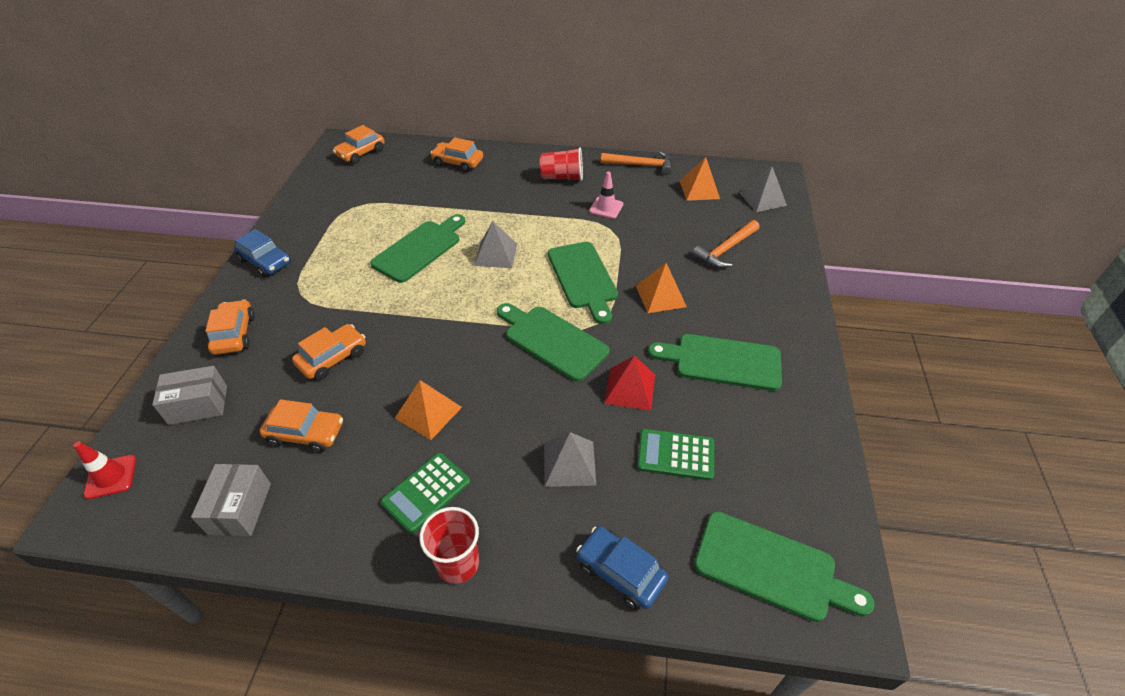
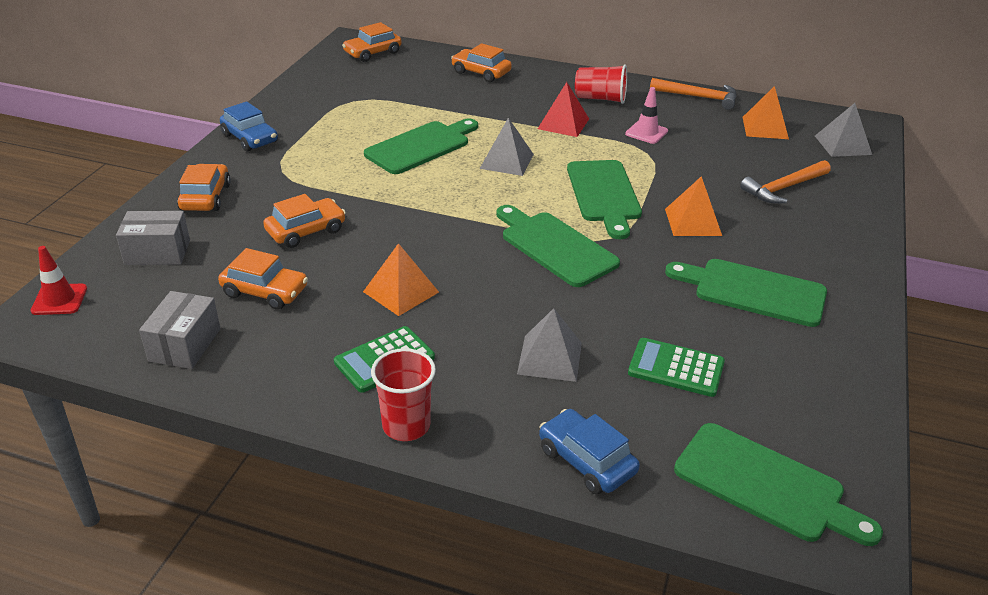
camera: 10 degrees right, 10 degrees down
red pyramid [604,356,655,411] -> red pyramid moved to [538,82,589,137]

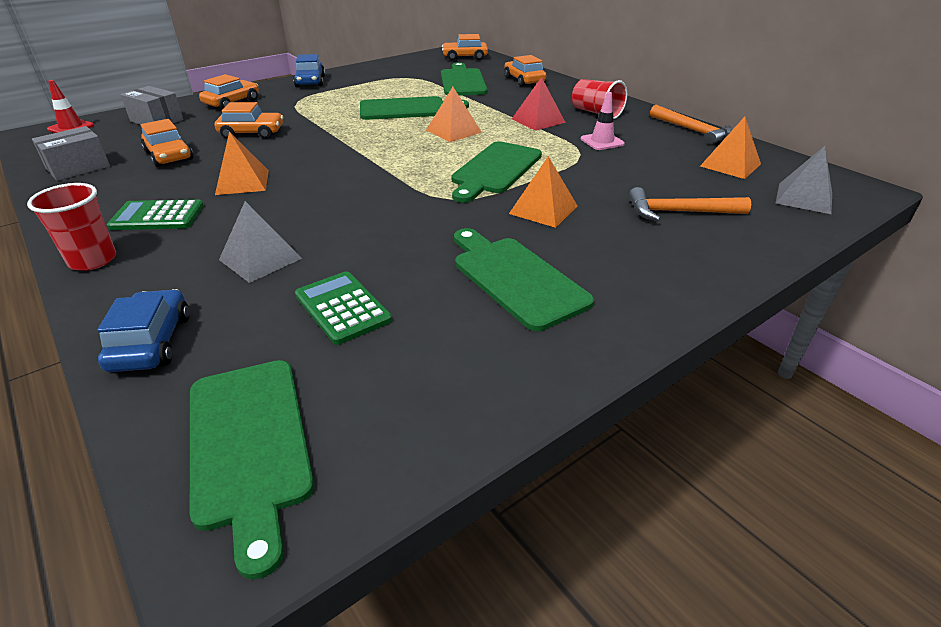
camera: 35 degrees right, 0 degrees up
grey pyramid [480,118,534,176] -> orange pyramid [426,87,482,142]
green cutting board [496,205,620,287] -> green cutting board moved to [441,62,488,95]

